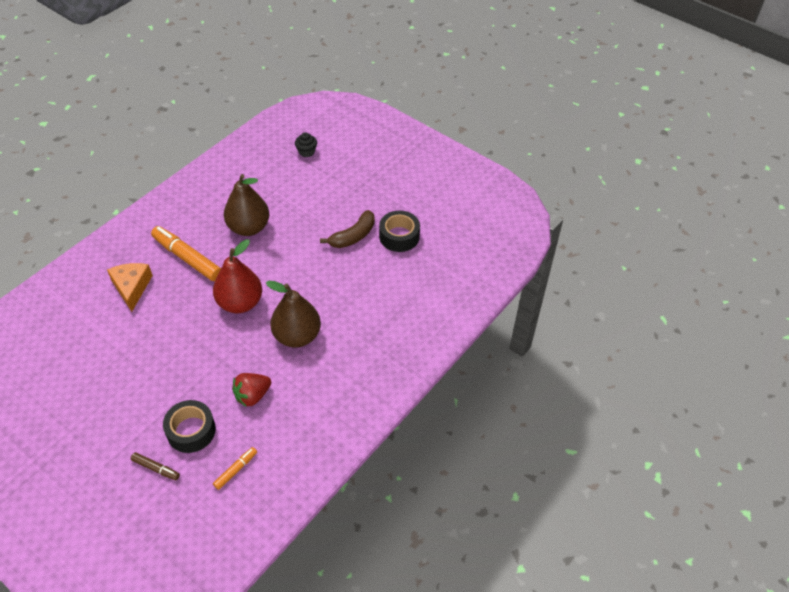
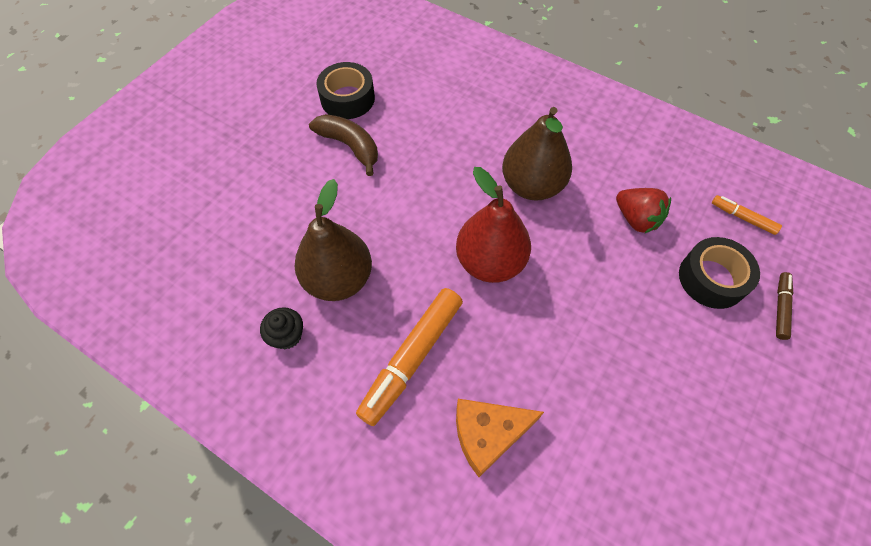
camera: 95 degrees left, 10 degrees up
black cupcake [295,132,317,157] -> black cupcake moved to [260,307,303,350]

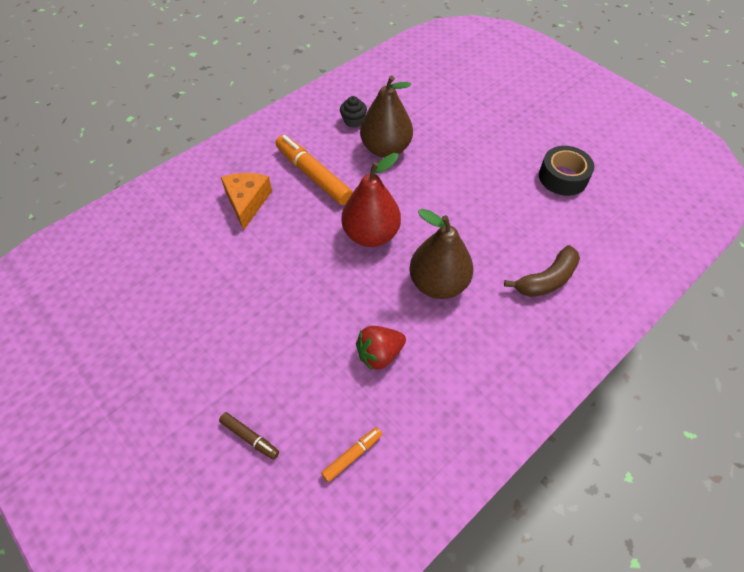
camera: 105 degrees right, 5 degrees down
brown banana [309,114,378,176] -> brown banana moved to [504,245,580,297]
black tape [679,237,760,309] -> none

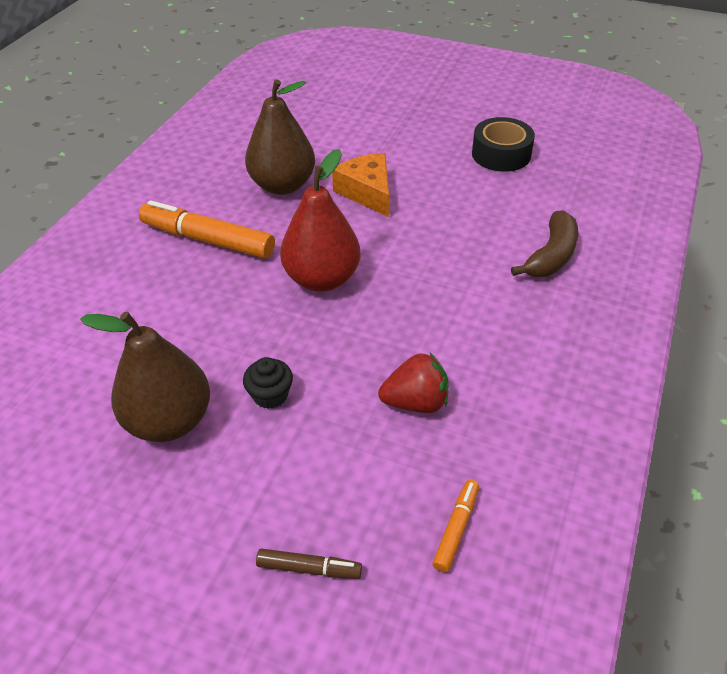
camera: 25 degrees left, 10 degrees down
orange cheese [221,173,272,230] -> orange cheese moved to [332,153,389,217]
black cupcake [340,96,367,128] -> black cupcake moved to [243,357,293,409]
red strawberry [356,326,406,371] -> red strawberry turned 135 degrees counterclockwise [378,353,449,413]
brown pear [409,209,474,299] -> brown pear moved to [80,312,210,442]

